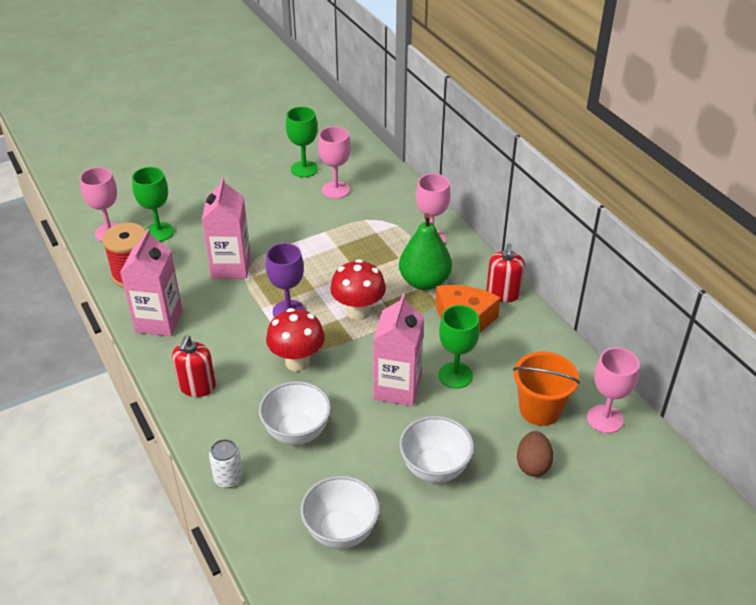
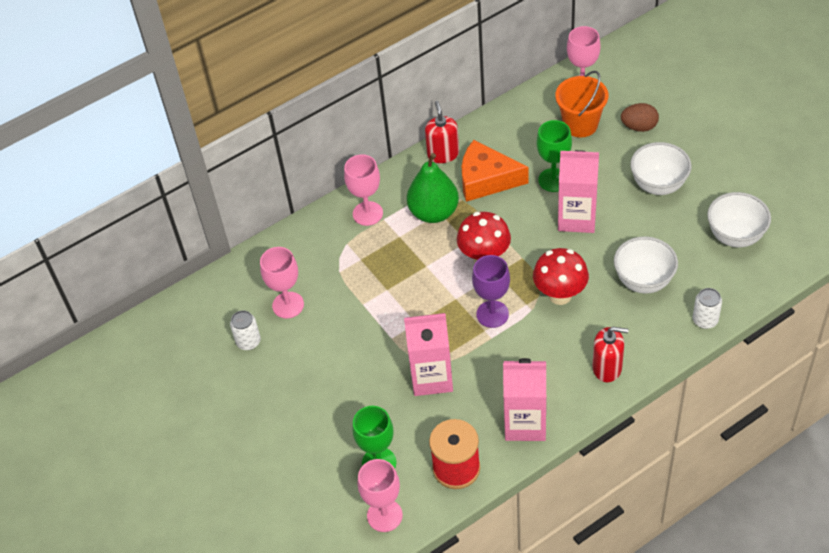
camera: 90 degrees left, 10 degrees up
green goblet [286,107,318,177] -> white can [230,310,261,350]
red soap dispenser [486,243,525,303] -> red soap dispenser turned 105 degrees counterclockwise [425,101,459,163]

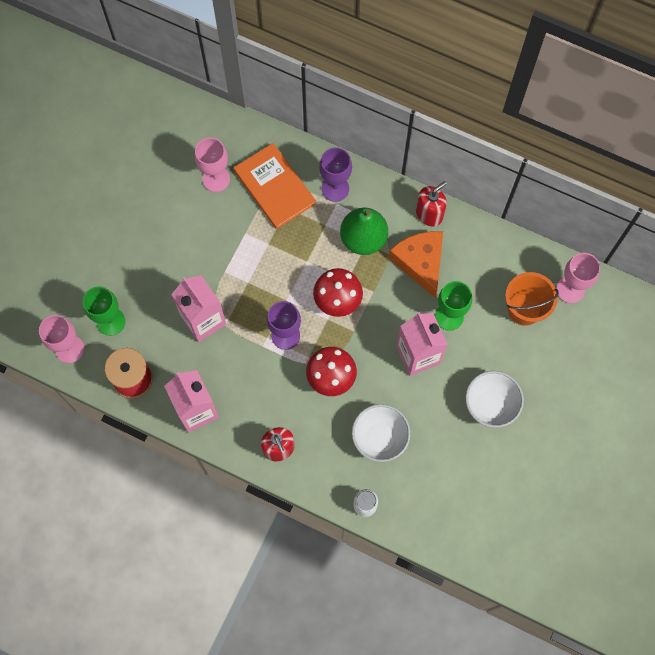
camera: 55 degrees right, 20 degrees up
white can [230,310,261,350] -> none
pink goblet [344,154,383,226] -> purple goblet [319,147,352,202]
brown egg [621,103,659,132] -> none
white bowl [707,192,771,247] -> none
none -> orange book [234,143,316,229]

